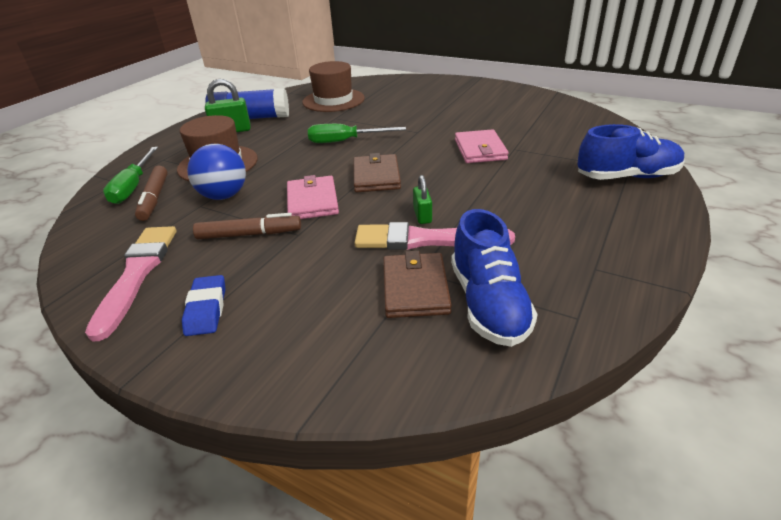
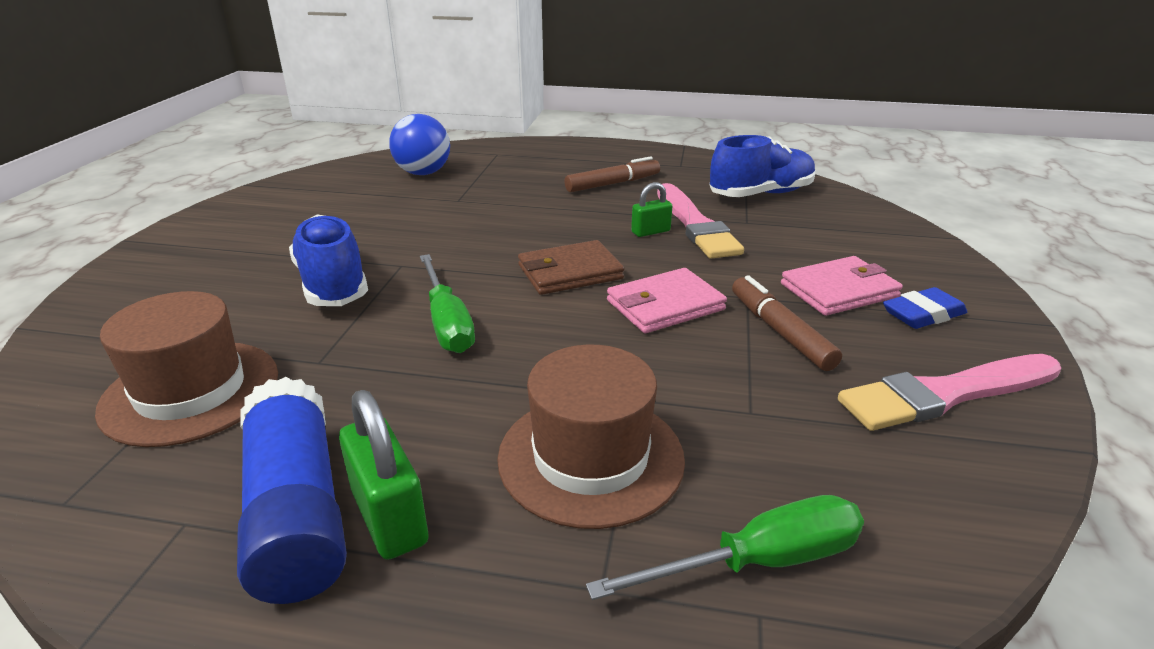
camera: 110 degrees left, 5 degrees down
brown marker [135,166,168,221] -> brown marker moved to [564,156,660,192]
blue ball [187,144,246,200] -> blue ball moved to [389,114,450,175]
brown wallet [383,251,452,318] -> none
pink wallet [455,129,509,163] -> pink wallet moved to [781,256,903,316]
blue shoe [577,124,685,180] -> blue shoe moved to [289,215,368,306]

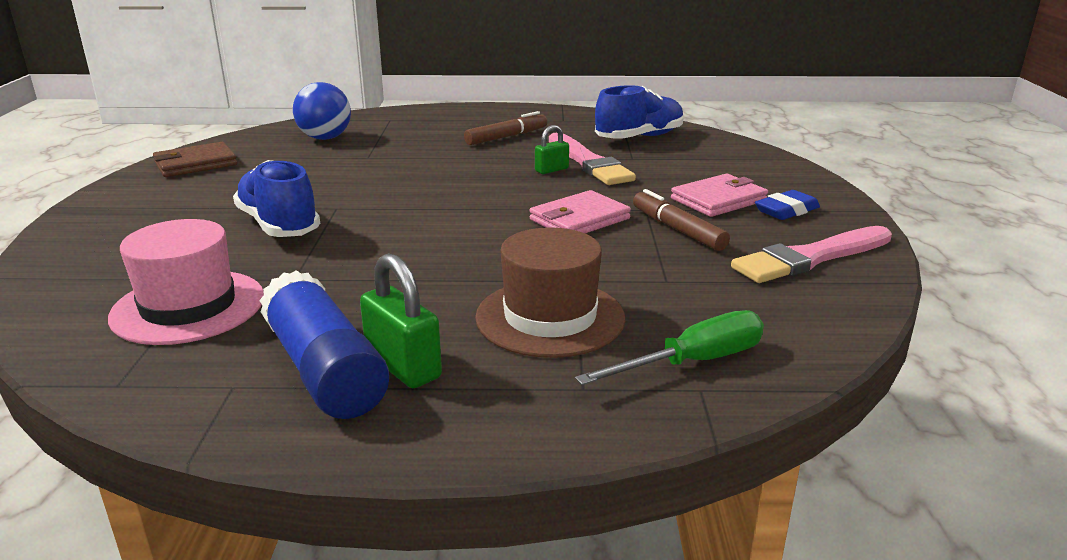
camera: 10 degrees left, 5 degrees down
brown hat [95,291,278,447] -> pink hat [108,219,264,345]
green screwdriver [420,254,475,353] -> none
brown wallet [518,240,624,295] -> brown wallet moved to [153,142,237,177]

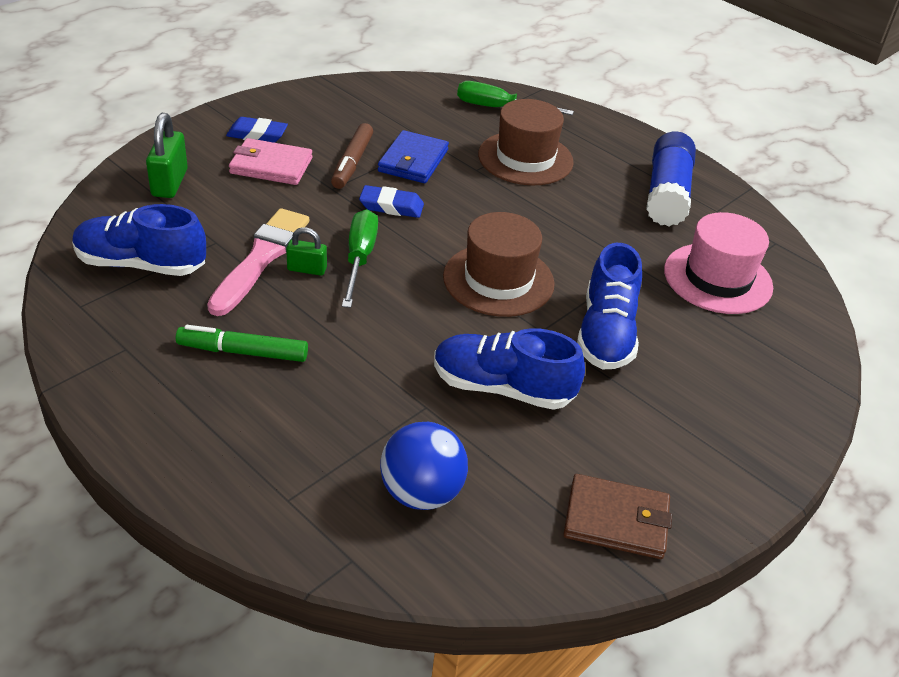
camera: 140 degrees left, 15 degrees up
green padlock [360,253,442,388] -> green padlock moved to [146,113,188,198]
brown marker [464,111,547,145] -> green marker [176,325,308,362]
pink wallet [530,190,631,233] -> blue eraser [359,185,424,218]
pink brush [731,226,892,283] -> none
none -> green screwdriver [342,209,378,308]
none -> blue wallet [378,130,449,183]
none -> blue shoe [434,328,585,410]
none -> brown hat [443,212,555,317]

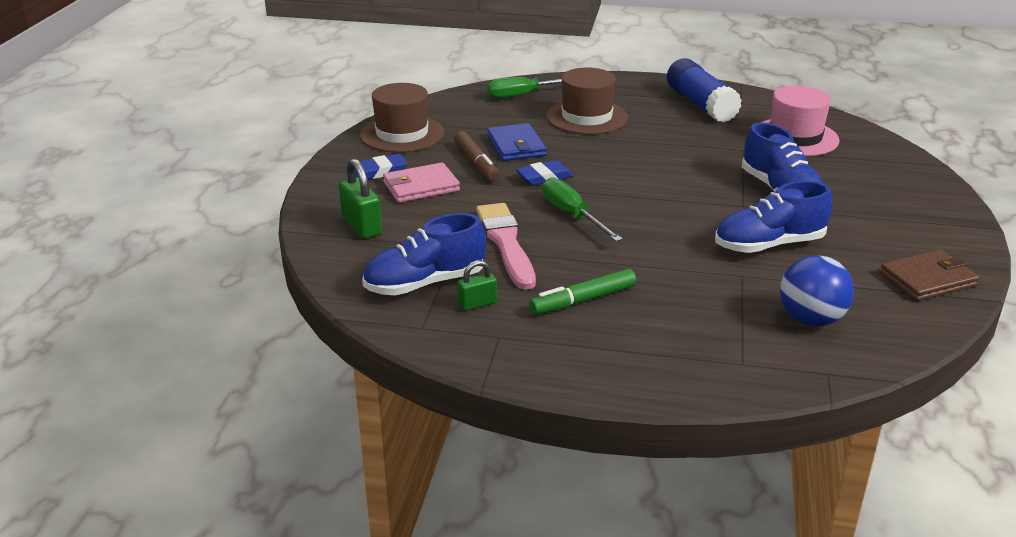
camera: 30 degrees left, 10 degrees down
green padlock [286,227,327,276] -> green padlock moved to [457,260,497,311]
brown hat [443,212,555,317] -> brown hat moved to [360,83,444,153]

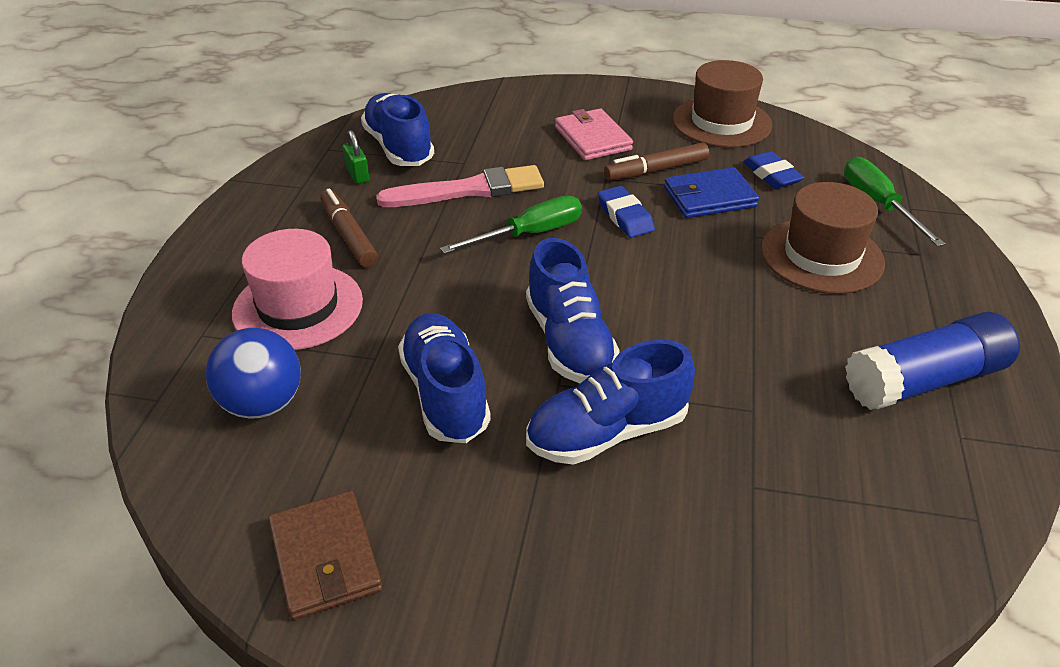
camera: 90 degrees right, 10 degrees up
green padlock [339,158,382,239] -> none
blue eraser [355,154,407,179] -> blue eraser moved to [743,151,805,189]
green marker [529,269,636,315] -> brown marker [320,189,378,267]
pink hat [760,86,840,156] -> pink hat moved to [232,229,363,350]
none -> blue shoe [526,238,620,383]

